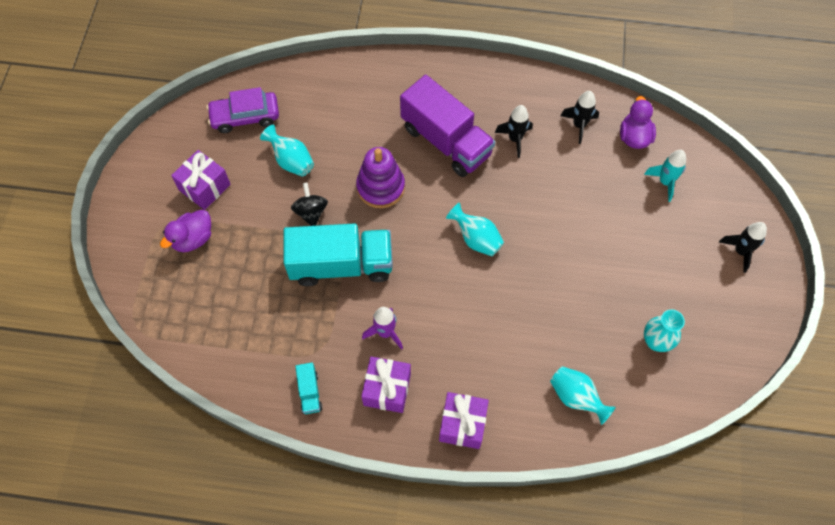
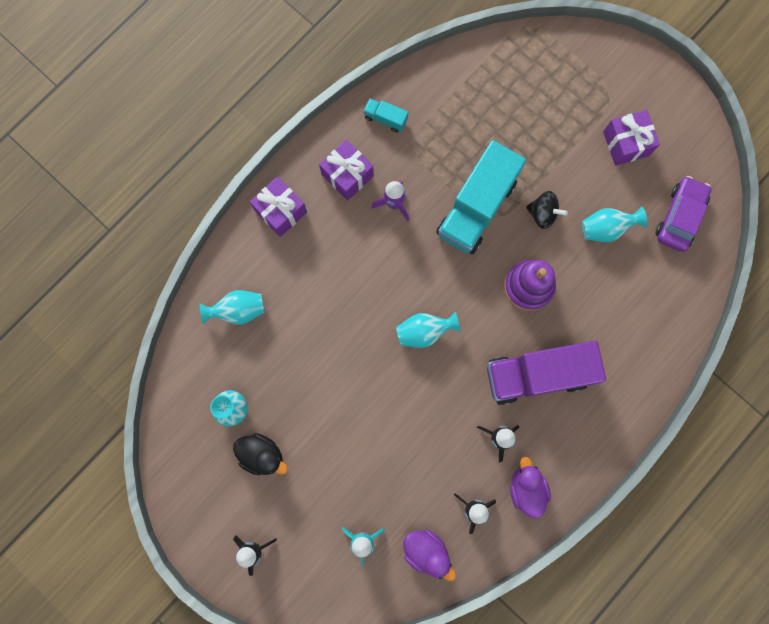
camera: 125 degrees right, 15 degrees up
purple duck [160,210,211,252] -> purple duck moved to [510,457,551,519]
none -> black duck [233,433,288,475]

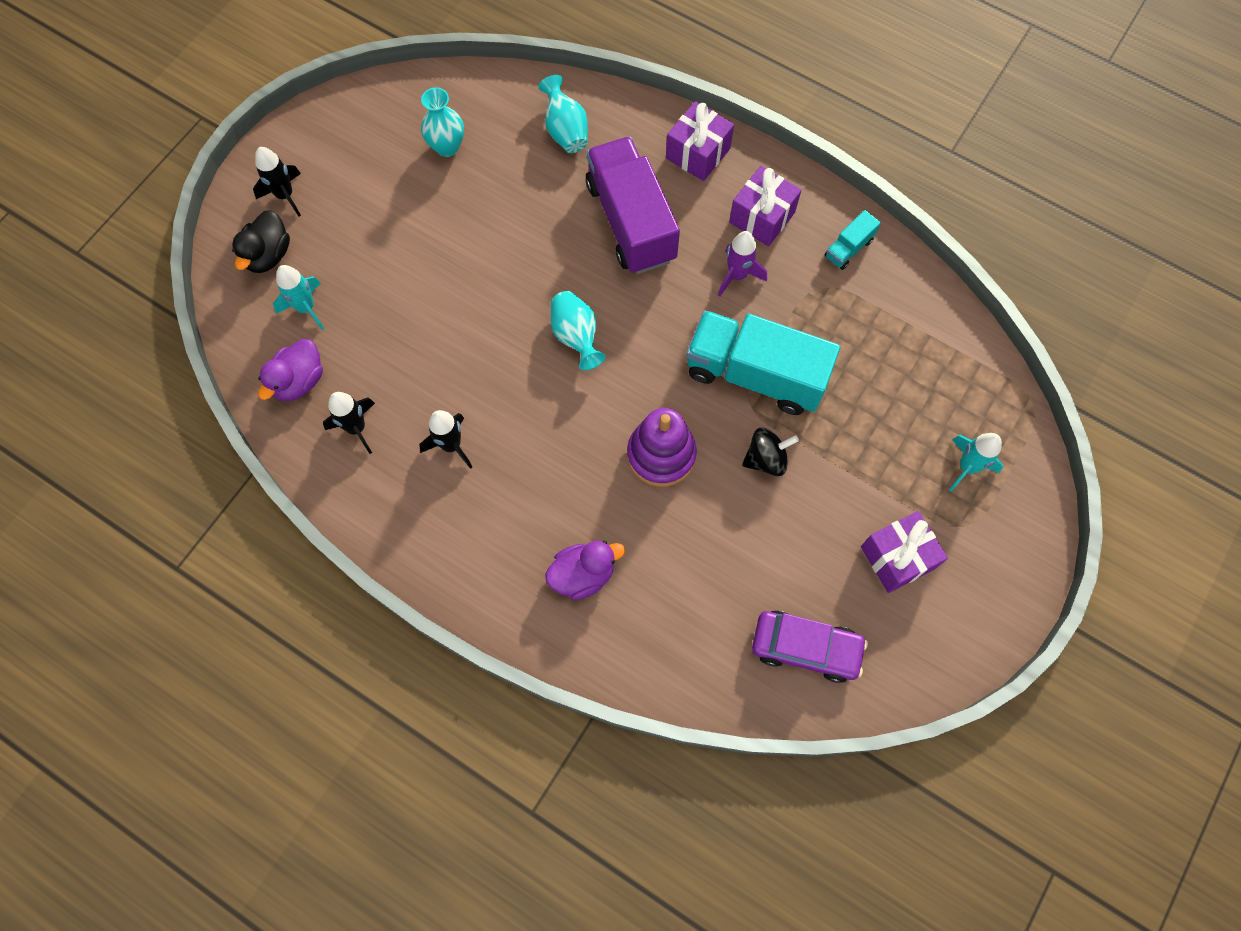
camera: 80 degrees right, 10 degrees down
black duck [233,433,288,475] -> black duck moved to [232,210,290,273]
turquoise truck [363,98,408,133] -> turquoise truck turned 150 degrees counterclockwise [825,210,881,270]
purple truck [487,341,606,405] -> purple truck moved to [586,137,680,274]
purple duck [510,457,551,519] -> purple duck moved to [545,541,625,600]
black spinning top [526,191,568,229] -> black spinning top turned 120 degrees counterclockwise [742,428,799,476]
turquoise vase [581,207,647,242] -> none
none -> turquoise rocket [949,433,1003,491]

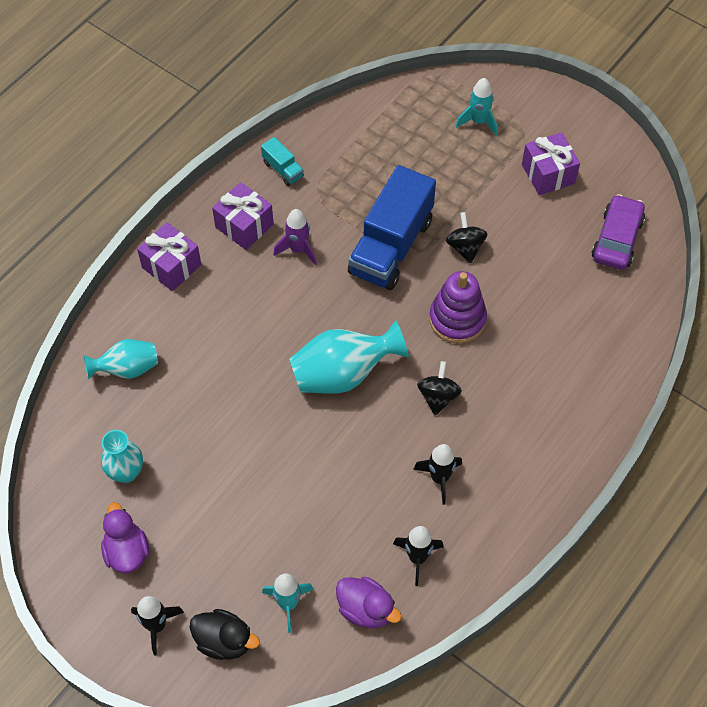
camera: 85 degrees left, 10 degrees down
purple duck [545,541,625,600] -> purple duck moved to [101,502,149,573]
turquoise vase [551,291,605,370] -> turquoise vase [289,320,409,394], size x1.61
purple truck [586,137,680,274] -> none
turquoise truck [686,310,840,415] -> blue truck [348,165,436,290]
none -> black spinning top [417,361,462,415]

